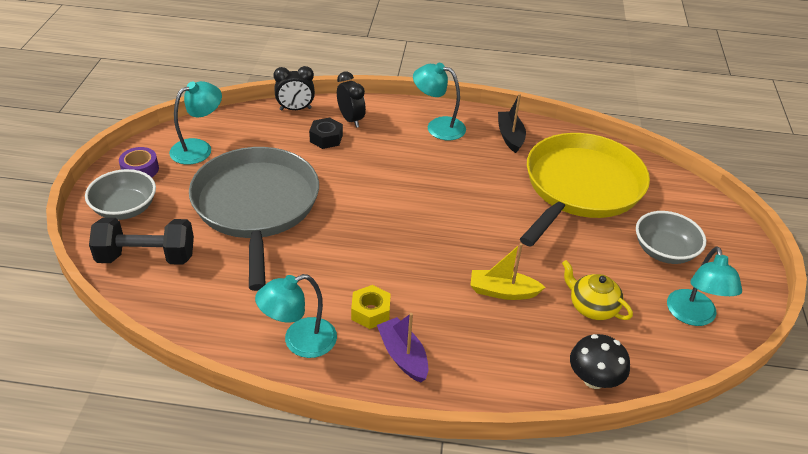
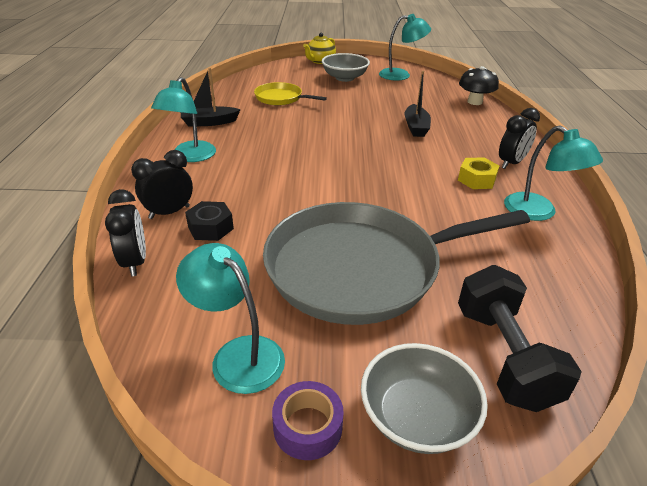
camera: 95 degrees left, 5 degrees down
purple boat [377,313,428,383] -> black clock [499,108,540,169]
yellow boat [470,243,546,300] -> black boat [405,71,431,137]
yellow pan [520,133,650,247] -> yellow pan [254,82,327,105], size x0.47
yellow teapot [562,260,633,320] -> yellow teapot moved to [303,32,336,64]

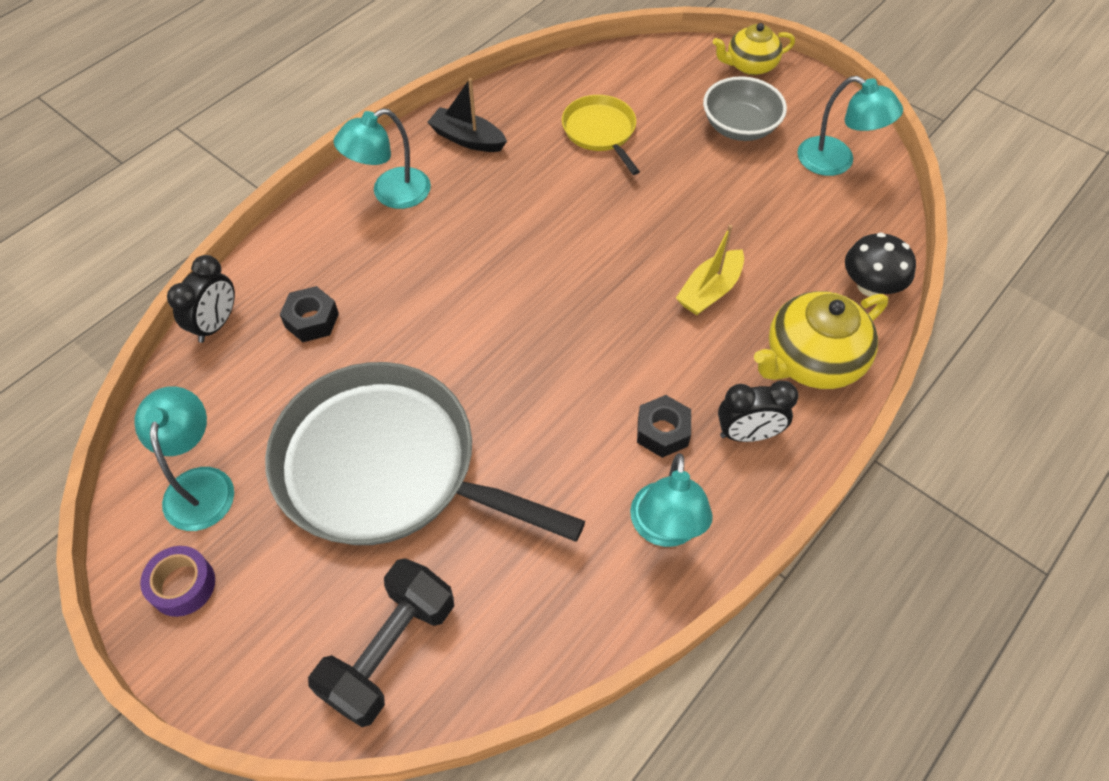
camera: 40 degrees right, 20 degrees up
black clock [131,150,193,219] -> none
grey bowl [361,343,488,454] -> none
black boat [405,71,431,137] -> yellow boat [676,225,744,315]
yellow nut [458,157,500,189] -> black nut [637,395,691,458]
none -> yellow teapot [754,291,888,389]

